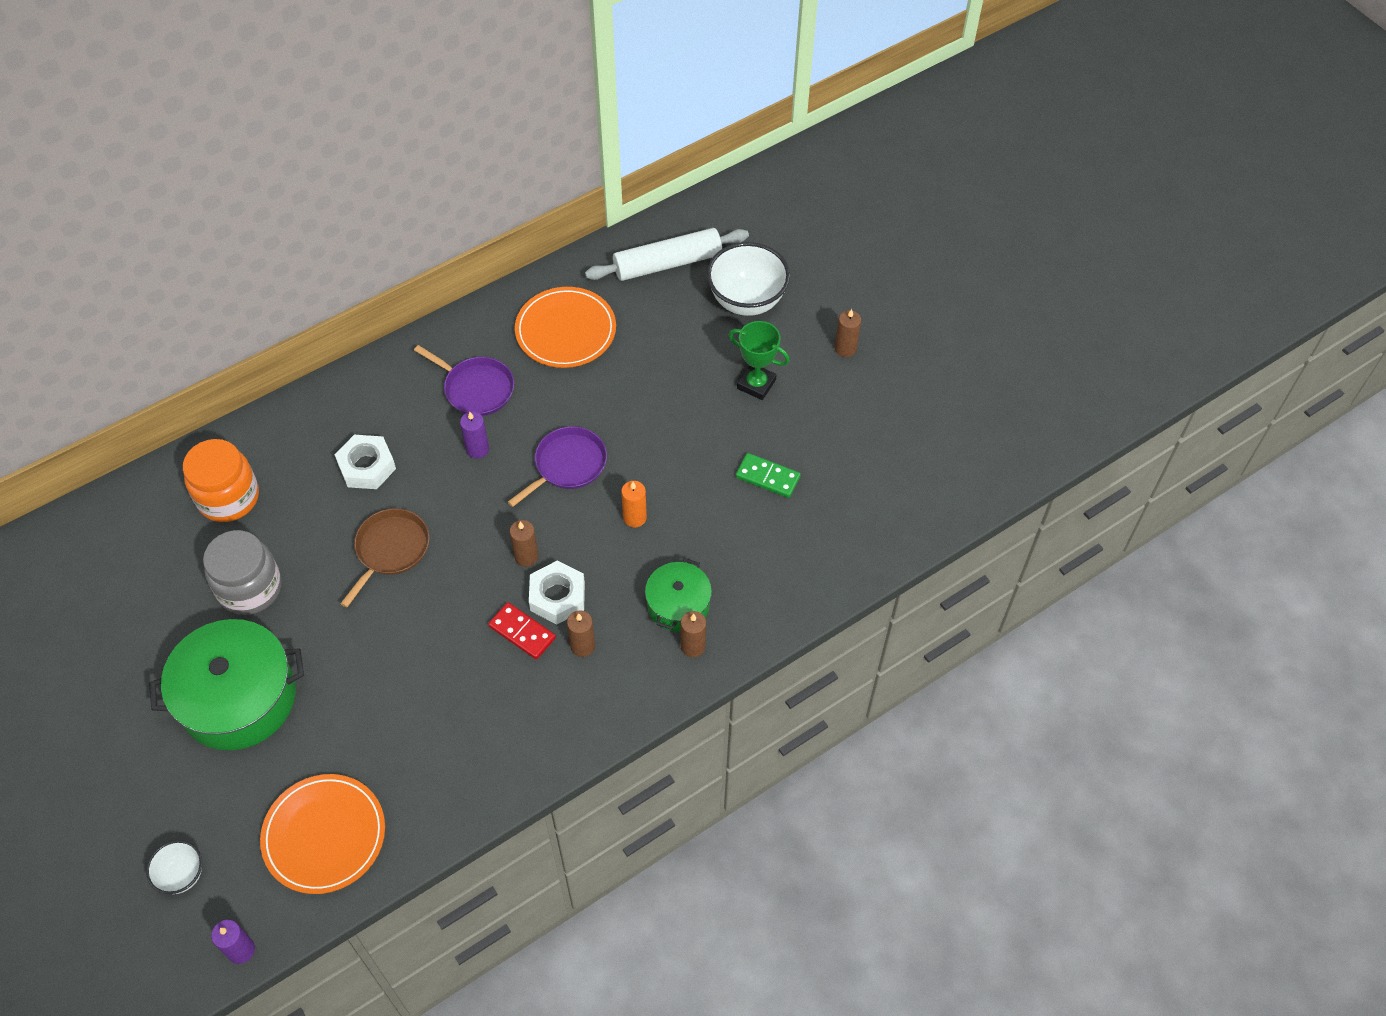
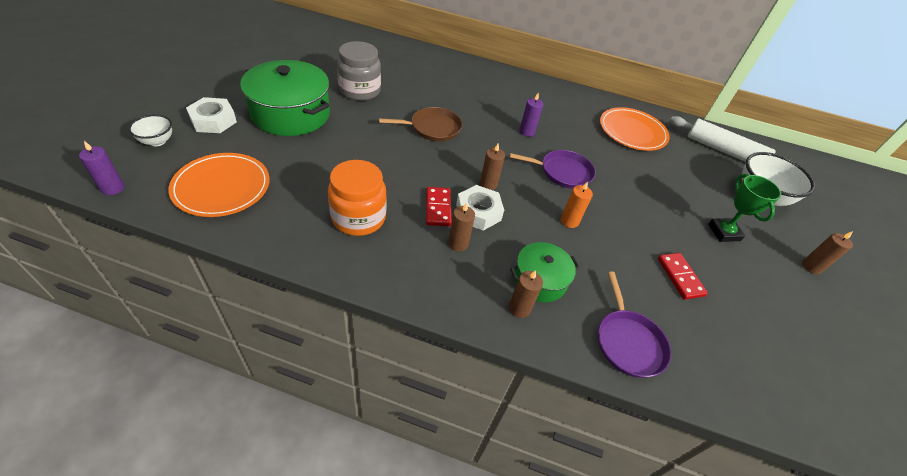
camera: 45 degrees right, 10 degrees down
orange jar [183,439,259,522] -> orange jar moved to [328,160,387,236]
white nut [335,435,396,489] -> white nut moved to [186,97,237,133]
purple pan [414,345,514,416] -> purple pan moved to [598,272,671,378]
green domino [736,453,801,498] -> red domino [658,253,708,300]

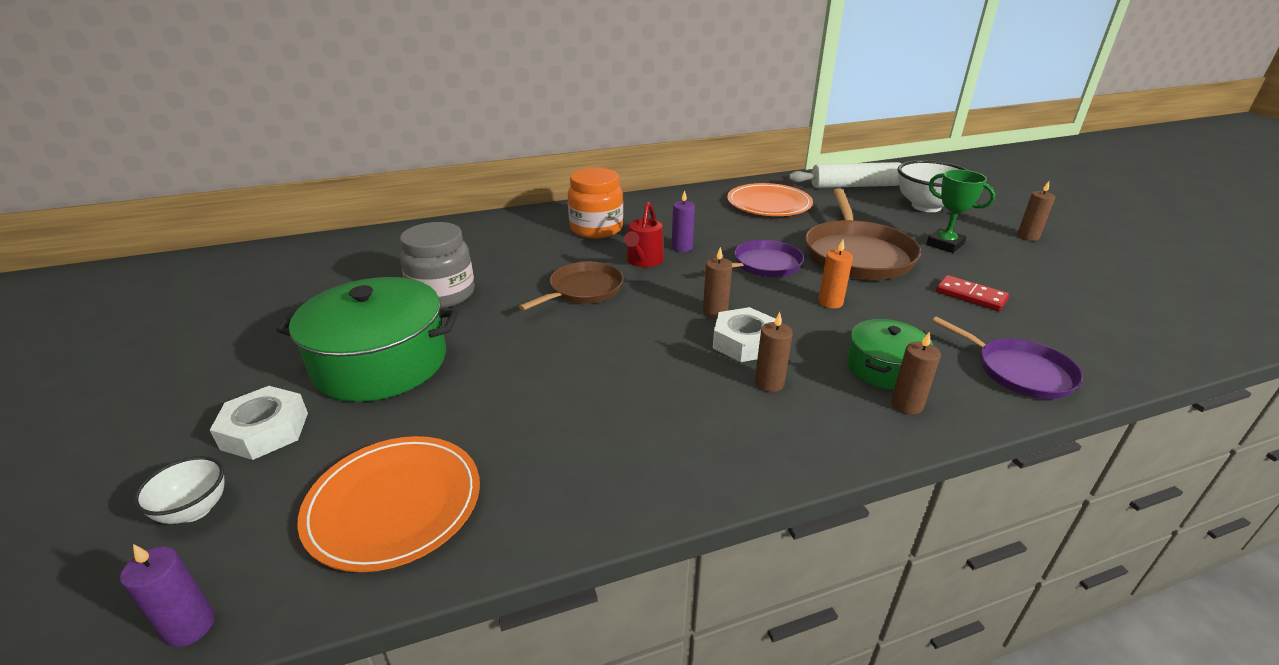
camera: 30 degrees left, 15 degrees down
orange jar [328,160,387,236] -> orange jar moved to [568,168,623,238]
red domino [426,187,452,226] -> none
none -> red watering can [624,202,664,267]
none -> brown pan [805,188,921,280]

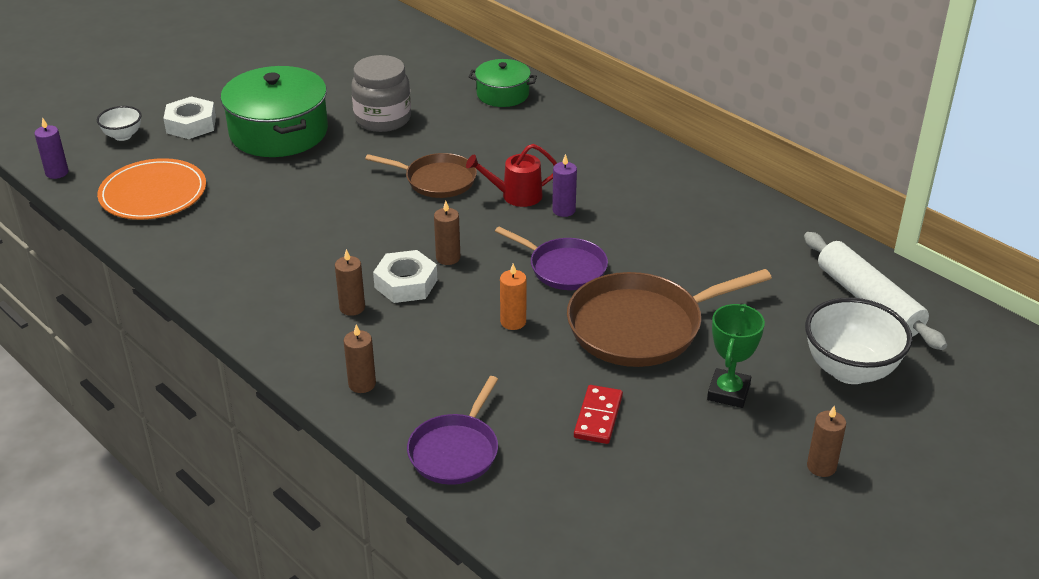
camera: 65 degrees right, 5 degrees up
orange jar [568,168,623,238] -> none
orange plate [727,183,813,216] -> none
green pot [847,319,933,390] -> green pot moved to [469,59,537,107]

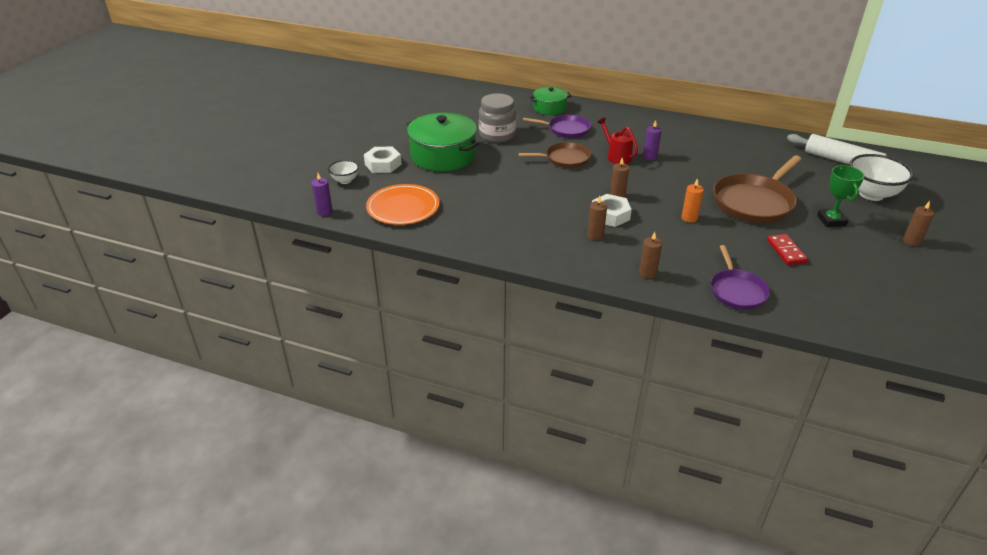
camera: 25 degrees left, 0 degrees up
red watering can [466,144,557,207] -> red watering can turned 90 degrees clockwise [597,118,638,164]
purple pan [495,226,608,290] -> purple pan moved to [523,115,591,138]

